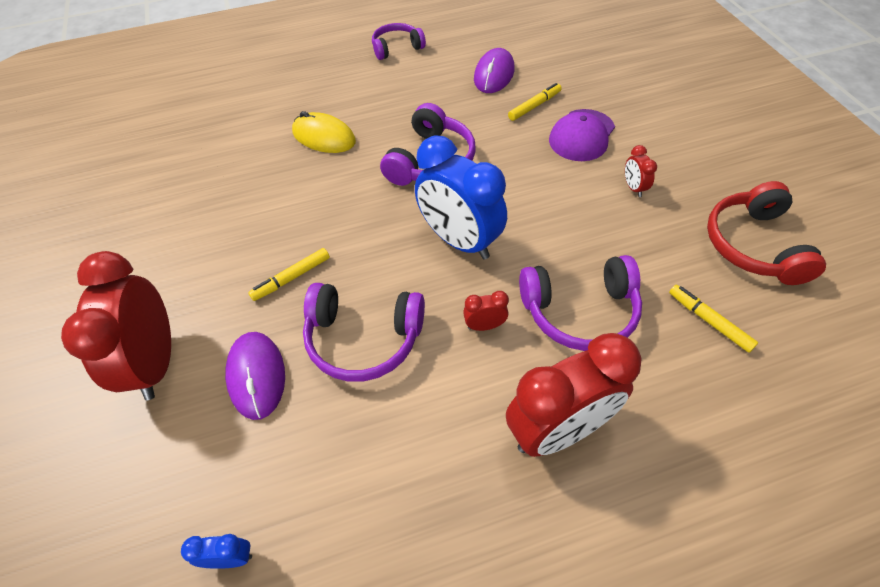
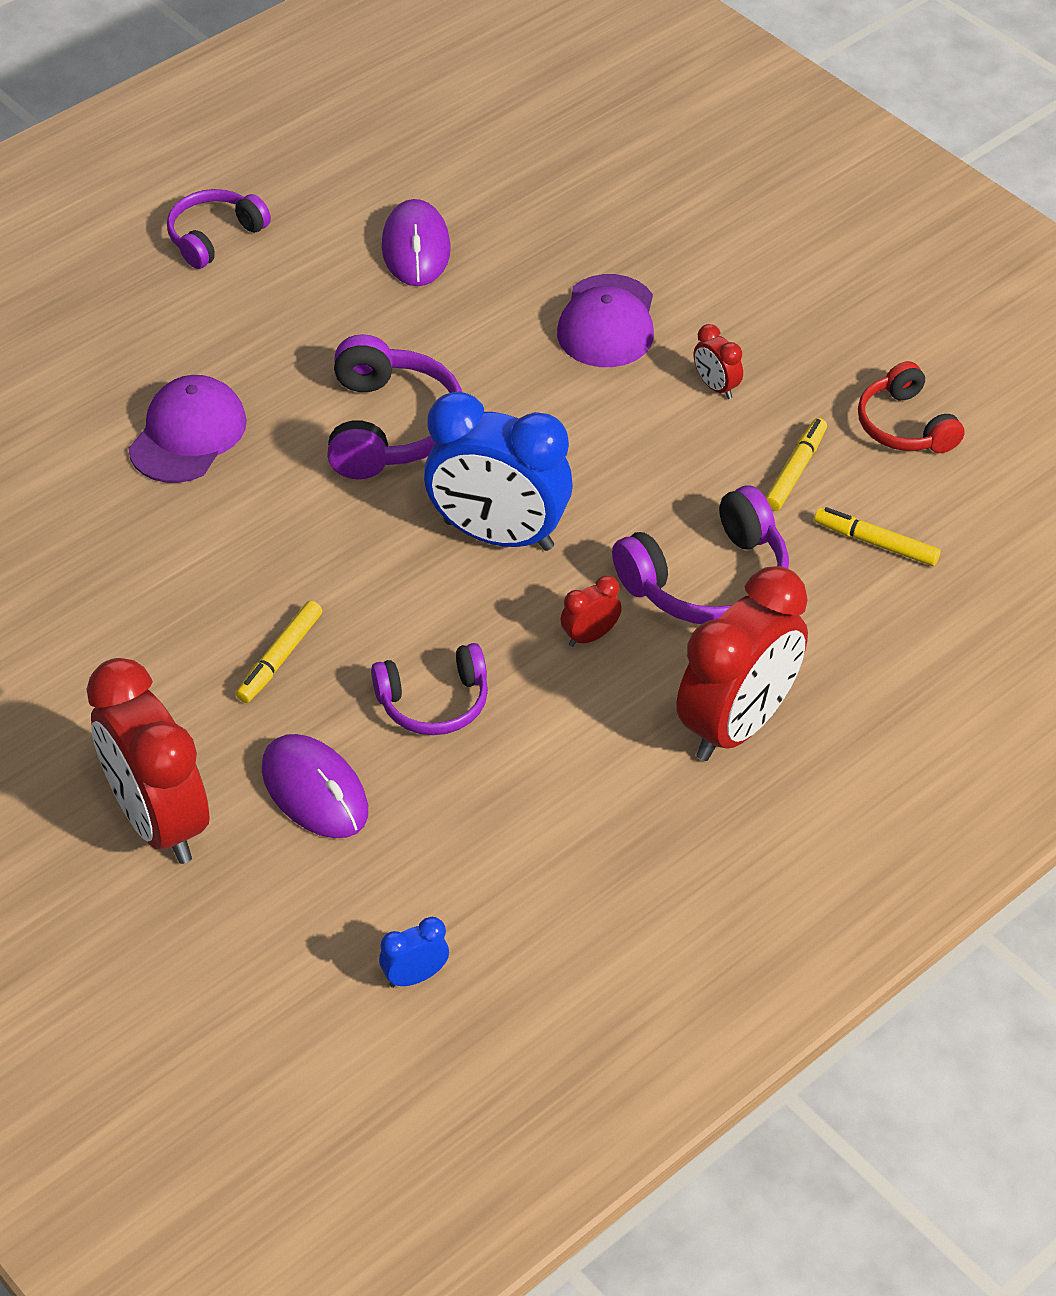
camera: 25 degrees left, 5 degrees down
yellow mouse [292,111,356,153] -> purple cap [129,375,247,483]
purple headphones [303,283,425,382] -> purple headphones [371,643,488,735], size x0.66
yellow marker [508,83,562,121] -> yellow marker moved to [766,418,827,511]
red headphones [707,181,826,285] -> red headphones [858,361,965,453], size x0.66

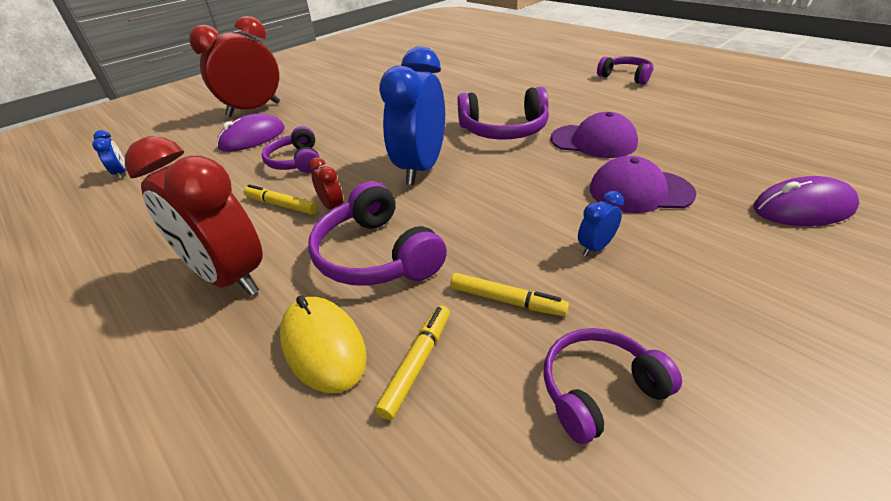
camera: 90 degrees right, 10 degrees down
purple cap [129,375,247,483] -> purple cap moved to [550,112,638,158]
yellow marker [236,601,322,703] -> yellow marker moved to [244,184,318,214]
purple mouse [382,199,451,286] -> purple mouse moved to [753,176,860,226]
red clock [694,324,743,399] -> blue clock [578,191,624,256]
red headphones [858,361,965,453] -> purple headphones [544,328,682,444]
none -> yellow mouse [280,295,367,393]

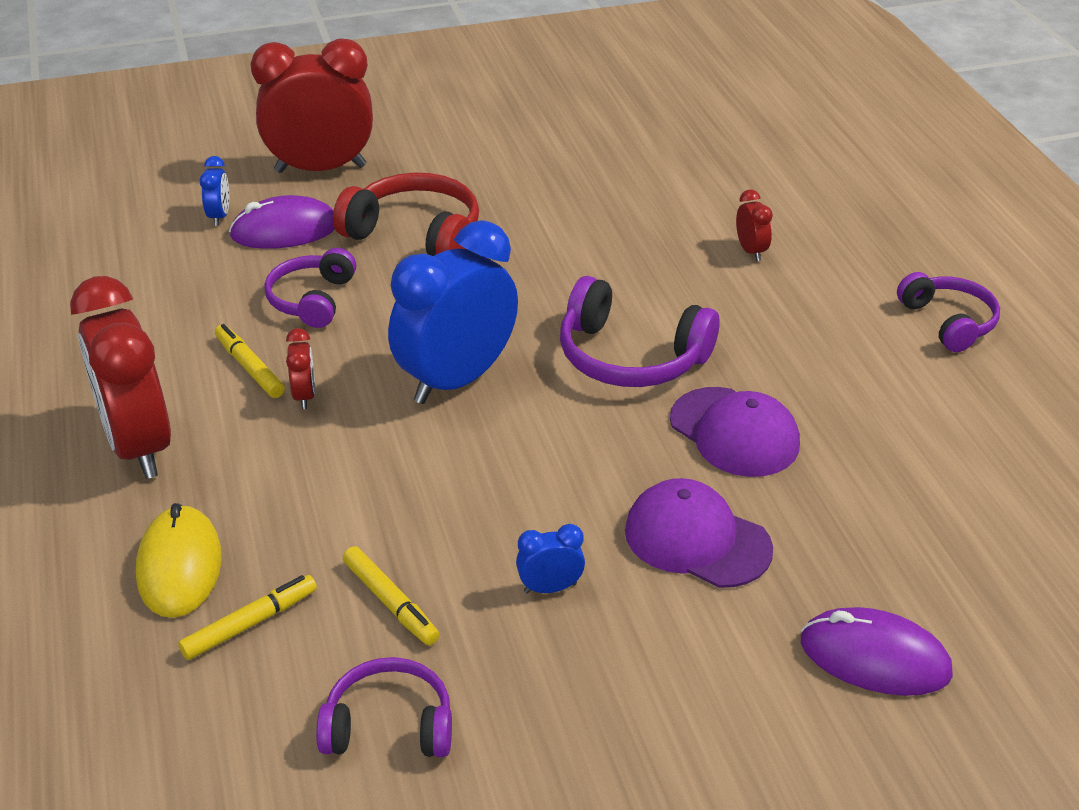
camera: 25 degrees right, 0 degrees up
blue clock [92,130,126,179] -> blue clock moved to [200,156,229,226]
purple headphones [308,181,447,285] -> none
none -> red headphones [333,173,479,256]
none -> red clock [736,189,773,261]

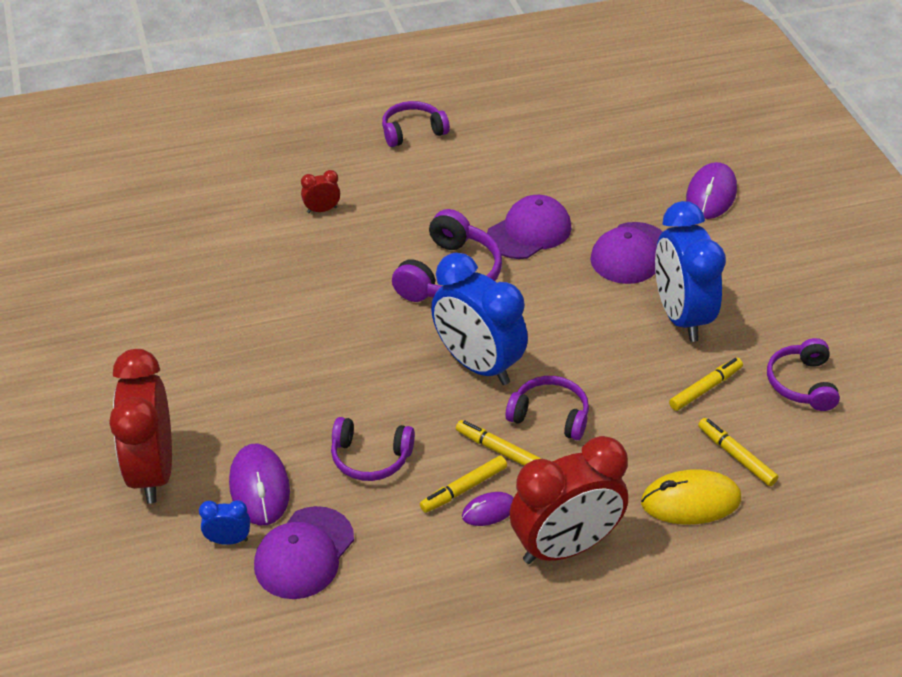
camera: 90 degrees left, 5 degrees up
red clock [286,328,315,409] -> yellow marker [456,420,541,466]
red headphones [333,173,479,256] -> none
blue clock [516,524,585,593] -> blue clock [655,201,726,342], size x2.40
none -> purple cap [254,506,354,599]
none -> purple mouse [462,492,514,526]
none -> purple headphones [505,376,589,440]

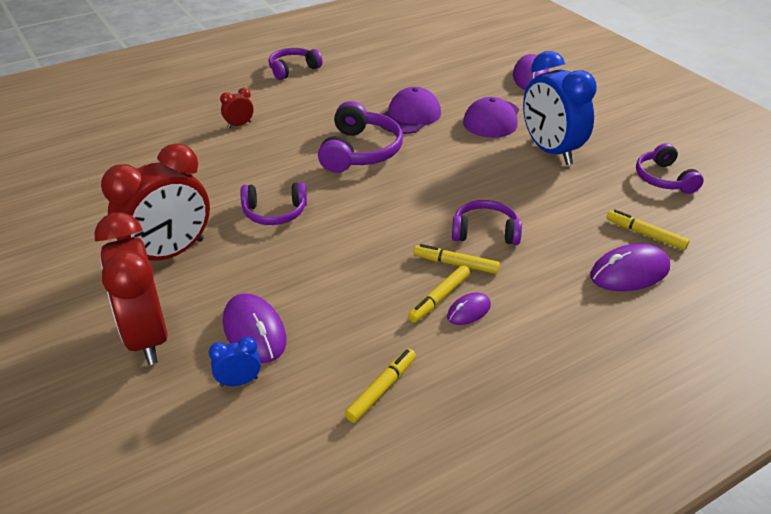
camera: 15 degrees left, 5 degrees down
purple cap [254,506,354,599] -> none
purple headphones [331,417,415,481] -> purple headphones moved to [240,182,307,225]
blue clock [431,253,528,385] -> none
red clock [510,436,628,564] -> red clock moved to [101,143,210,261]
yellow mouse [641,469,741,525] -> purple mouse [590,244,670,291]
yellow marker [669,358,743,411] -> yellow marker moved to [345,349,416,423]

